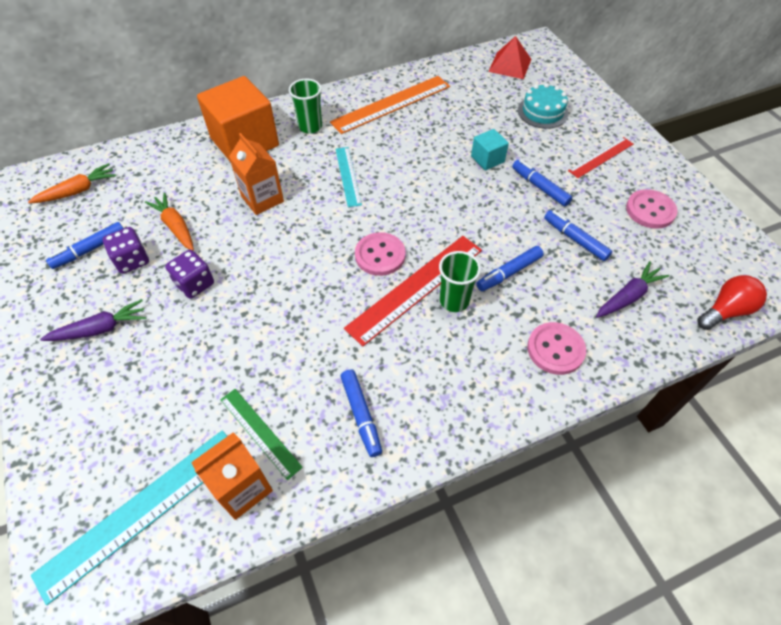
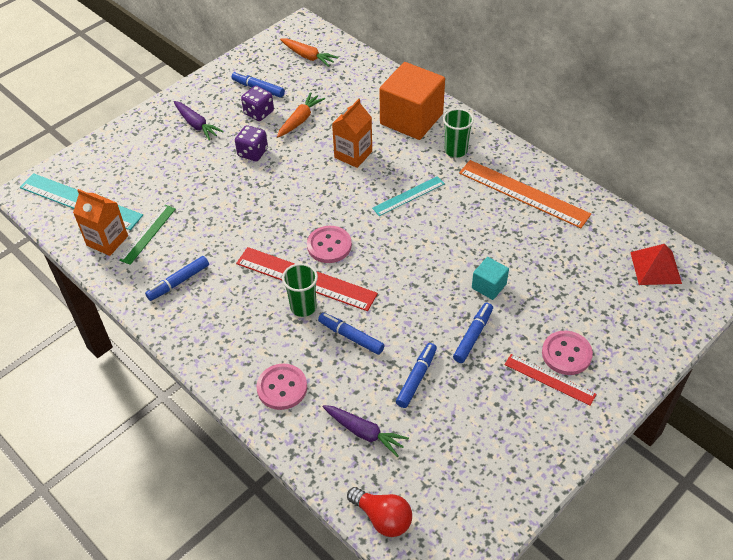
camera: 70 degrees right, 5 degrees down
turquoise cake [518,83,569,129] -> none
pink button [626,189,678,229] -> pink button moved to [542,331,593,375]

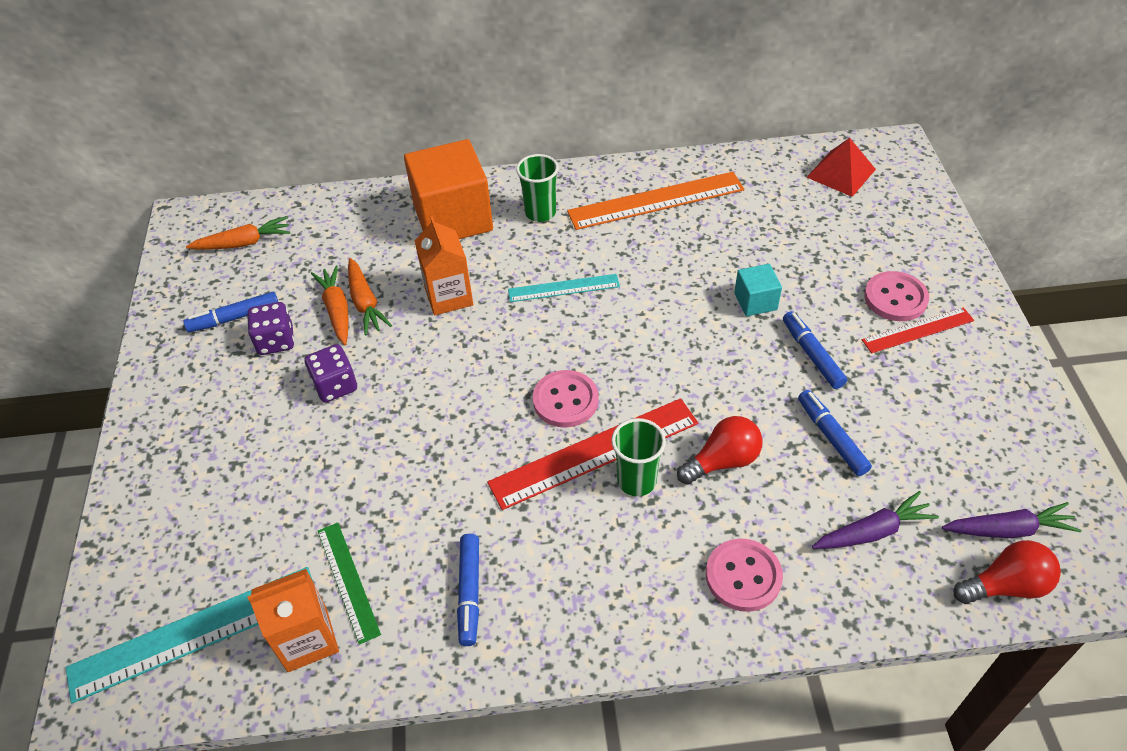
camera: 50 degrees left, 0 degrees up
purple carrot [174,101,224,141] -> purple carrot moved to [942,502,1081,538]
blue marker [318,313,385,355] -> red light bulb [677,416,763,485]
turquoise ruler [372,176,445,216] -> turquoise ruler turned 75 degrees clockwise [508,274,620,302]
none -> orange carrot [348,258,392,335]

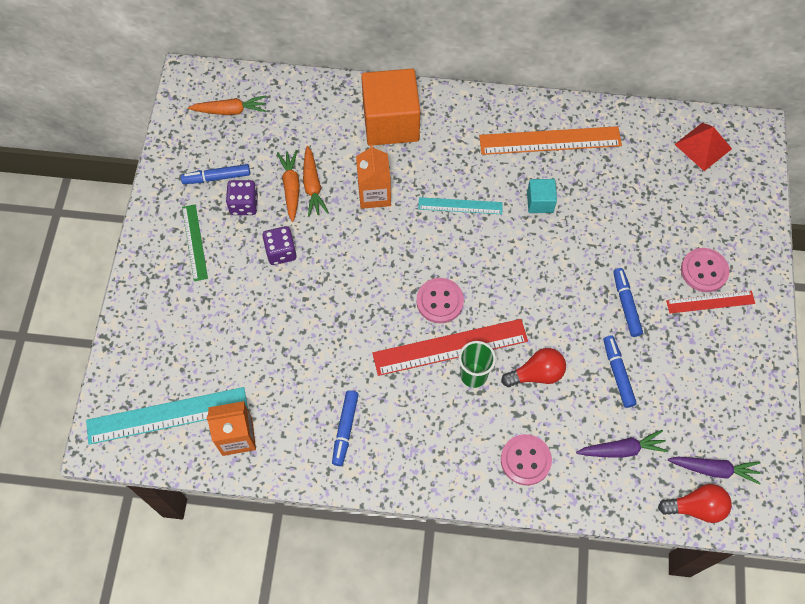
camera: 10 degrees right, 15 degrees up
green ruler [318,522,381,645] -> green ruler moved to [182,204,208,281]
green cup [516,154,559,222] -> none
turquoise cube [734,264,782,316] -> turquoise cube moved to [527,179,557,213]

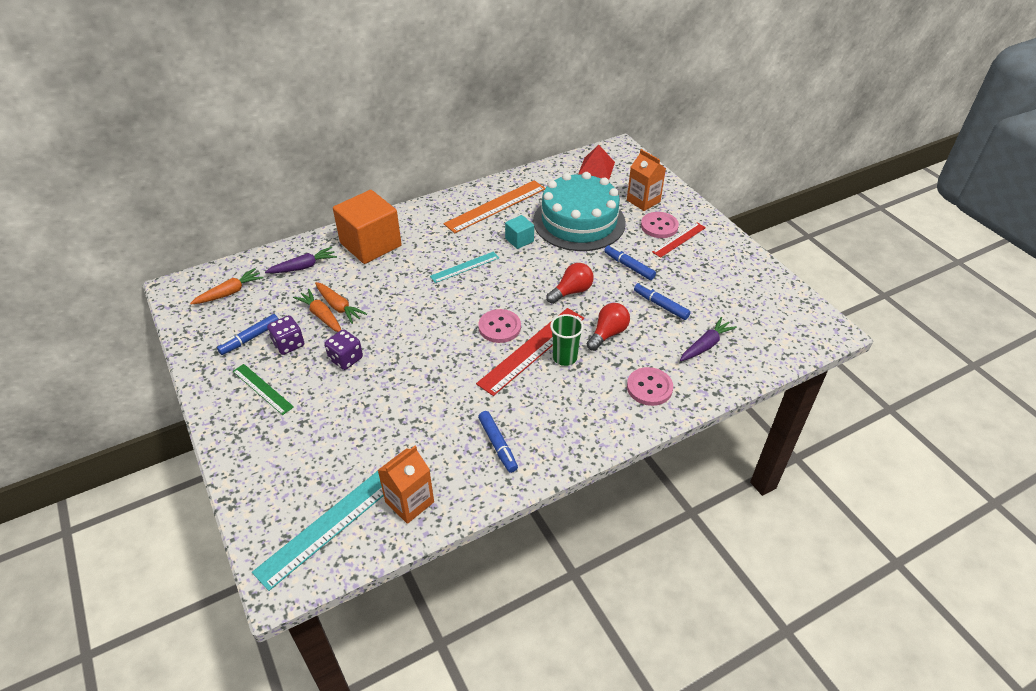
camera: 35 degrees left, 20 degrees down
orange carton [356,144,391,209] -> orange carton moved to [627,149,666,211]
red light bulb [658,484,732,523] -> red light bulb moved to [546,263,594,304]
purple carrot [668,457,761,485] -> purple carrot moved to [265,247,337,273]
none -> turquoise cake [533,172,626,251]

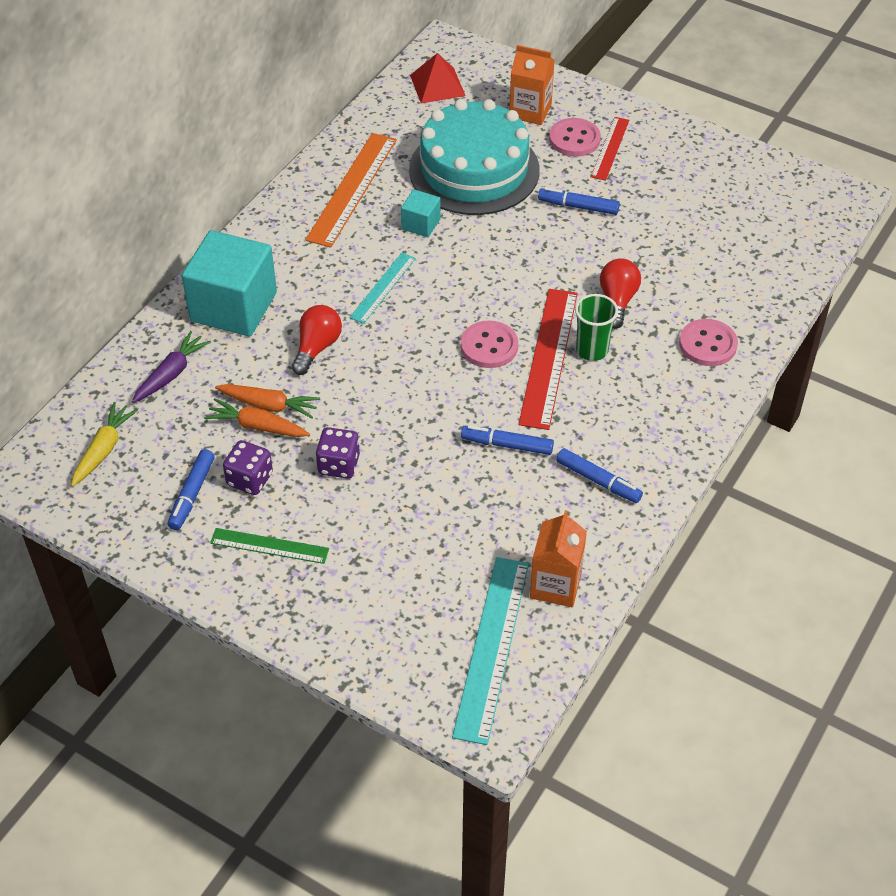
camera: 30 degrees left, 5 degrees up
orange carrot [190,268,263,305] -> yellow carrot [71,402,138,487]
orange cube [333,190,402,264] -> turquoise cube [182,230,277,337]
red light bulb [546,263,594,304] -> red light bulb moved to [292,305,342,375]
blue marker [634,283,691,320] -> blue marker moved to [461,425,554,455]
purple carrot [680,317,737,361] -> none

